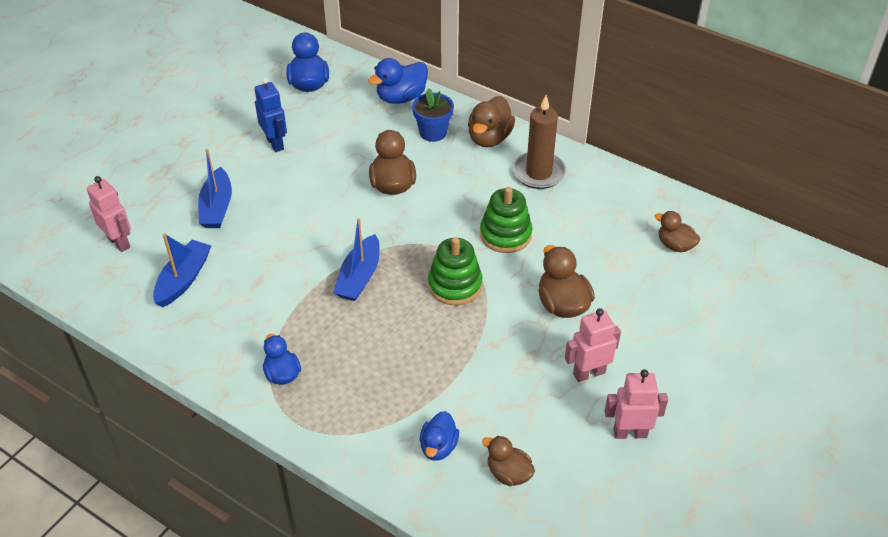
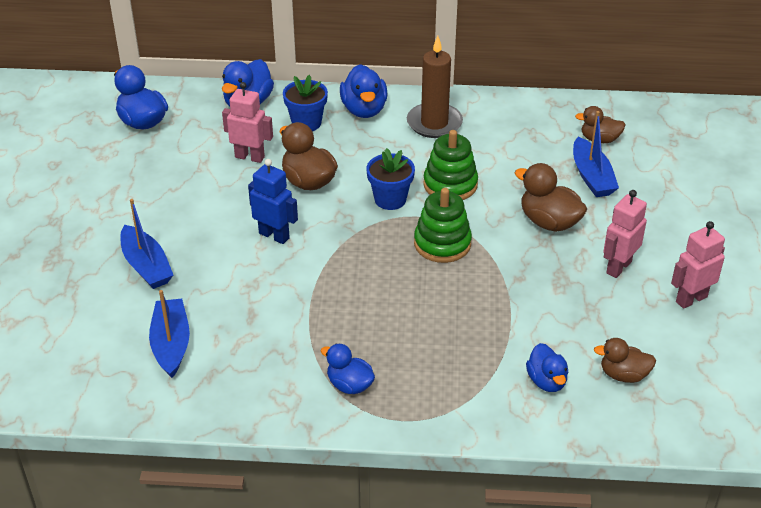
camera: 30 degrees left, 5 degrees down
pink robot [87,176,131,252] -> pink robot moved to [222,82,273,163]
blue robot [255,77,287,152] -> blue robot moved to [248,159,298,244]
blue boat [333,218,380,301] -> blue boat moved to [573,111,619,197]
brown duck [468,96,515,147] -> blue duck [340,64,388,118]
none -> blue flower pot [366,148,415,210]

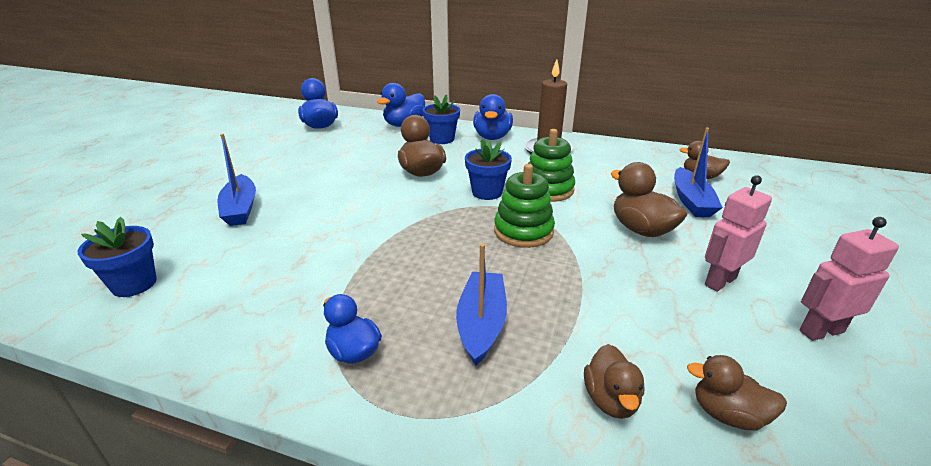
camera: 15 degrees right, 10 degrees down
blue boat [149,290,190,378] -> blue boat moved to [456,244,507,366]
pink robot [222,82,273,163] -> none
blue robot [248,159,298,244] -> none
blue duck [526,343,568,392] -> brown duck [584,344,644,419]
none -> blue flower pot [78,217,157,297]

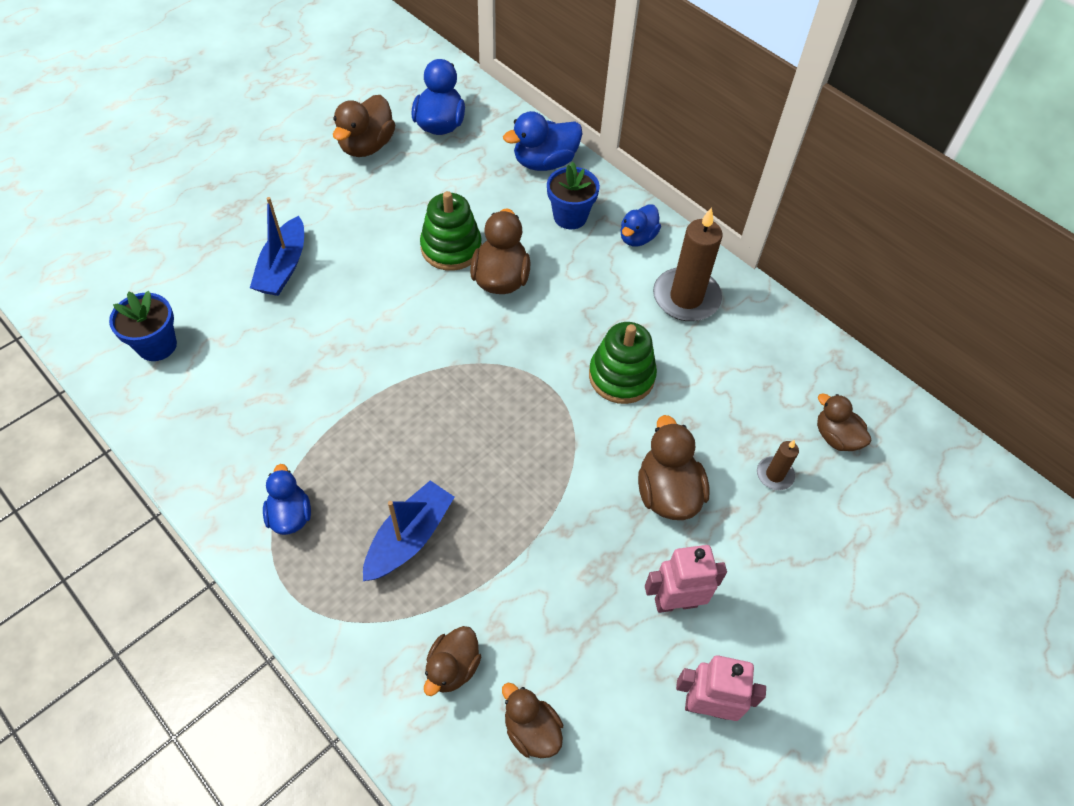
camera: 25 degrees right, 25 degrees up
blue flower pot [465,139,512,200] -> none
blue duck [473,94,513,140] -> blue duck [621,204,661,247], size x0.66
green stacking toy [494,164,555,248] -> green stacking toy moved to [420,191,482,271]
blue boat [674,127,723,217] -> brown candle [757,440,799,490]
none -> brown duck [333,95,395,157]

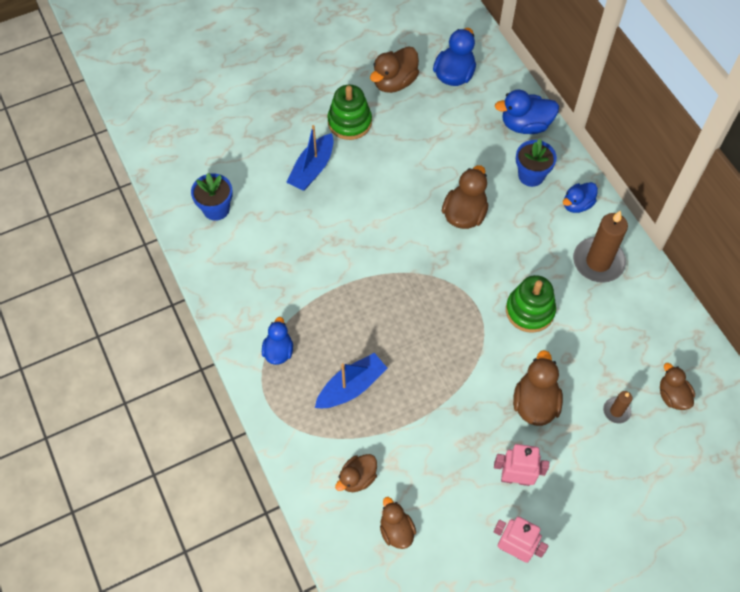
camera: 20 degrees right, 5 degrees up
green stacking toy [420,191,482,271] -> green stacking toy moved to [327,85,372,140]

